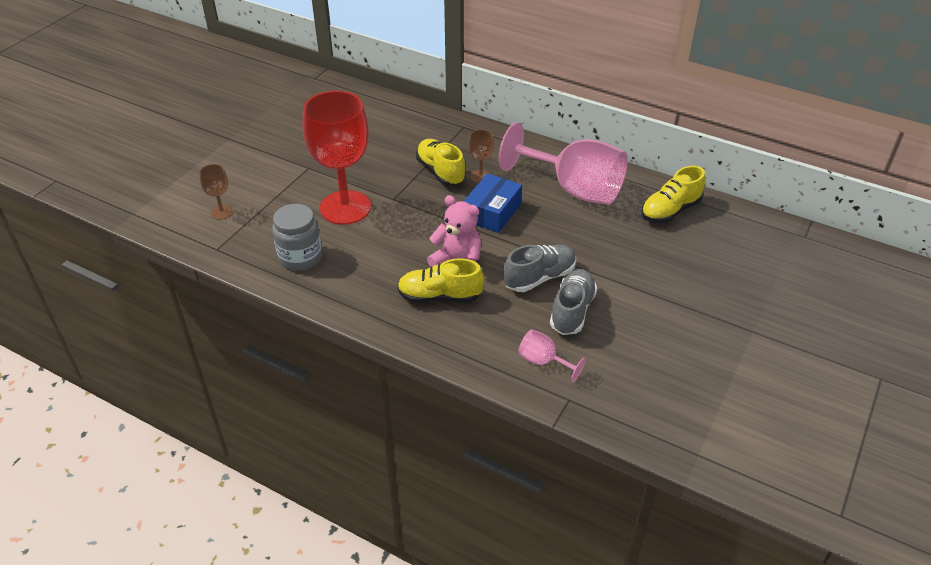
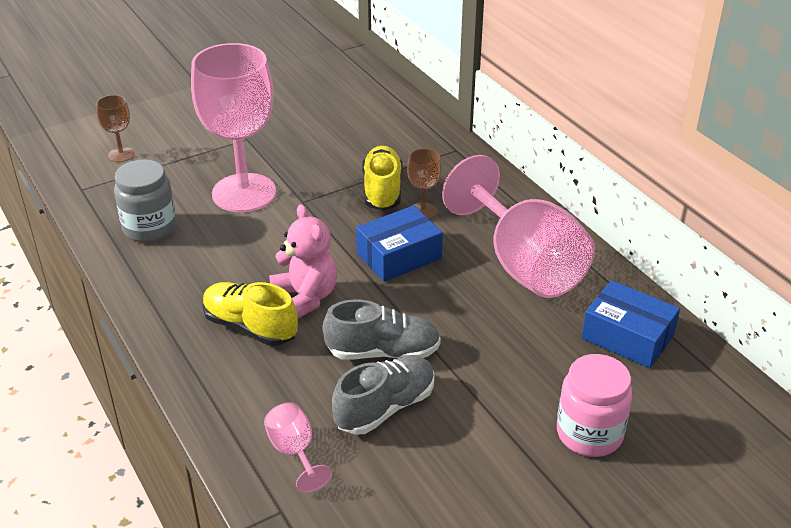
camera: 30 degrees right, 5 degrees down
red goblet [303,91,371,225] -> pink goblet [191,43,276,212]
yellow shoe [641,166,706,223] -> blue box [582,280,680,368]
none -> pink jar [557,354,633,457]

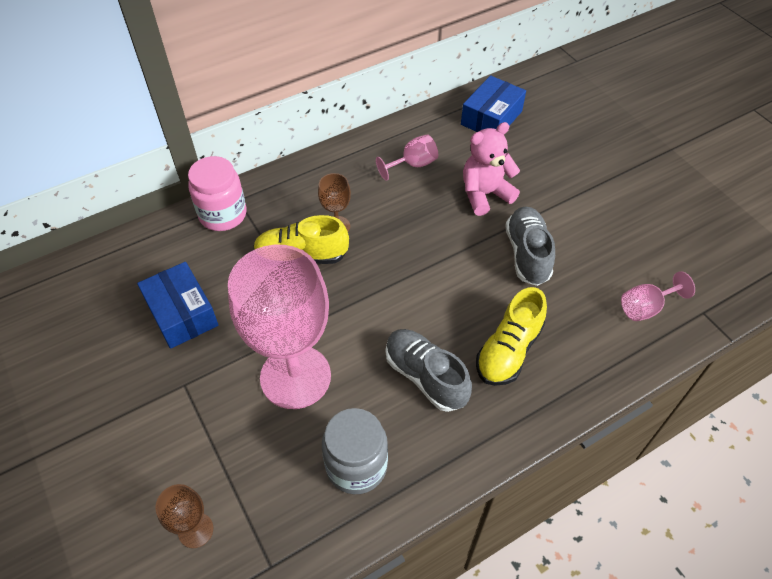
camera: 90 degrees left, 15 degrees up
pink teddy bear [269,204,337,319] -> pink teddy bear moved to [463,122,520,216]
grey shoe [332,356,435,435] -> grey shoe moved to [386,329,472,412]
blue box [356,205,443,282] -> blue box moved to [137,262,218,349]
pink goblet [442,155,595,298] -> pink goblet [376,135,438,181], size x0.43
pink jar [557,354,633,457] -> pink jar moved to [188,156,246,231]

